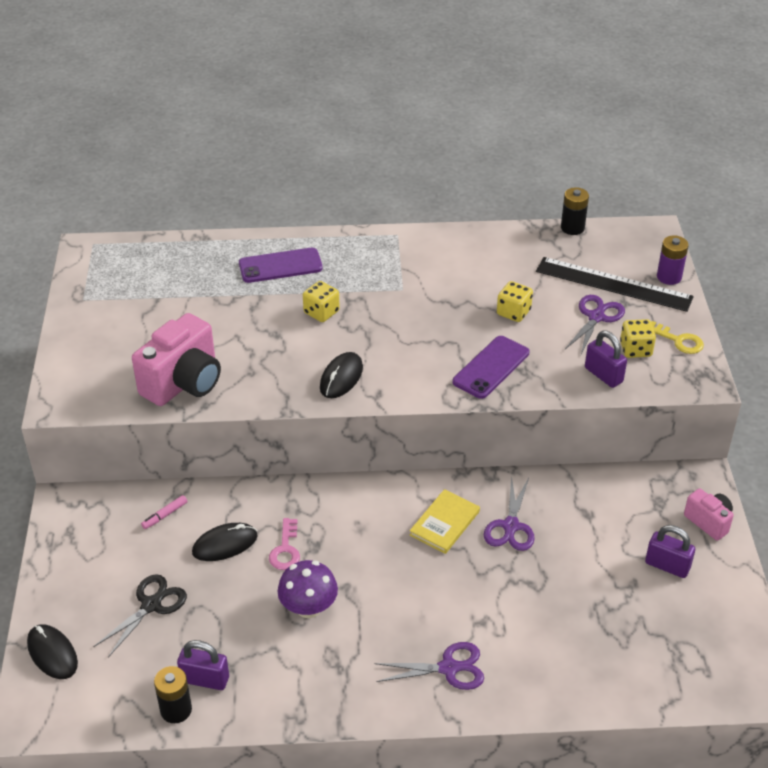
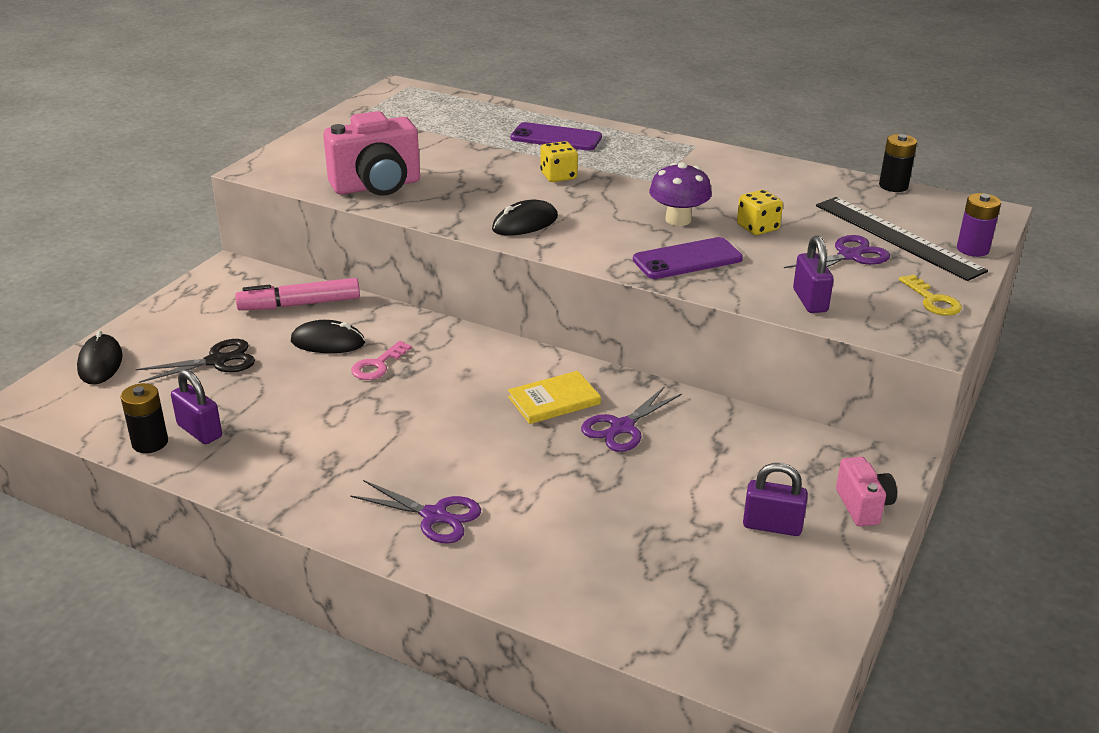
camera: 30 degrees right, 10 degrees down
pink marker [141,495,188,529] -> pink marker [235,278,360,310], size x2.14
purple mushroom [278,560,338,618] -> purple mushroom moved to [649,162,712,226]
yellow dice [620,319,656,358] -> none
purple padlock [645,525,695,578] -> purple padlock turned 45 degrees counterclockwise [743,463,808,536]

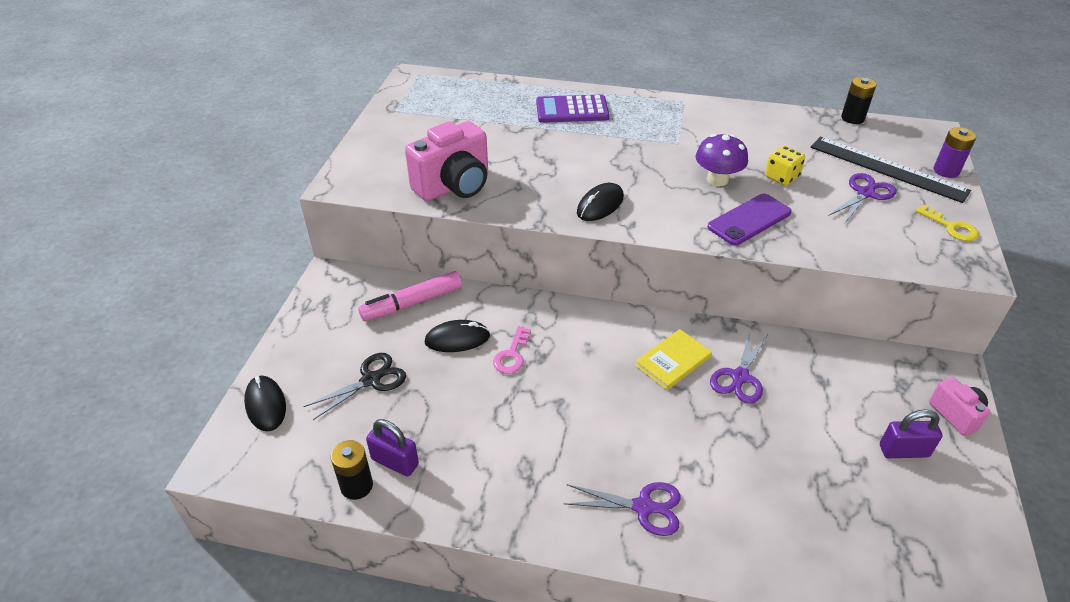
camera: 15 degrees left, 10 degrees up
purple phone [511,122,602,151] -> purple calculator [536,95,610,123]
yellow dice [540,141,578,182] -> none
purple padlock [793,236,834,313] -> none

